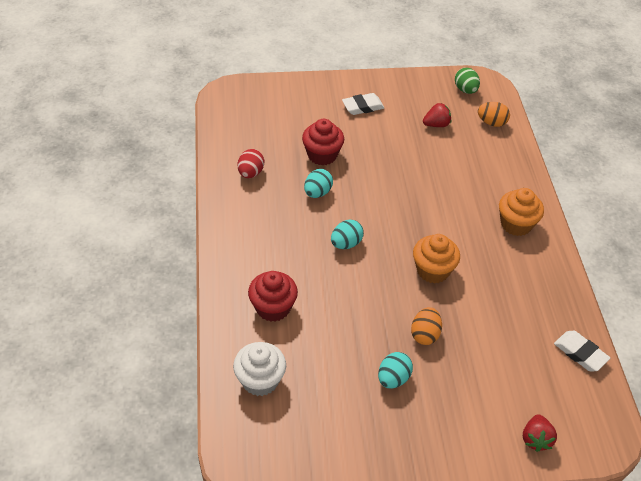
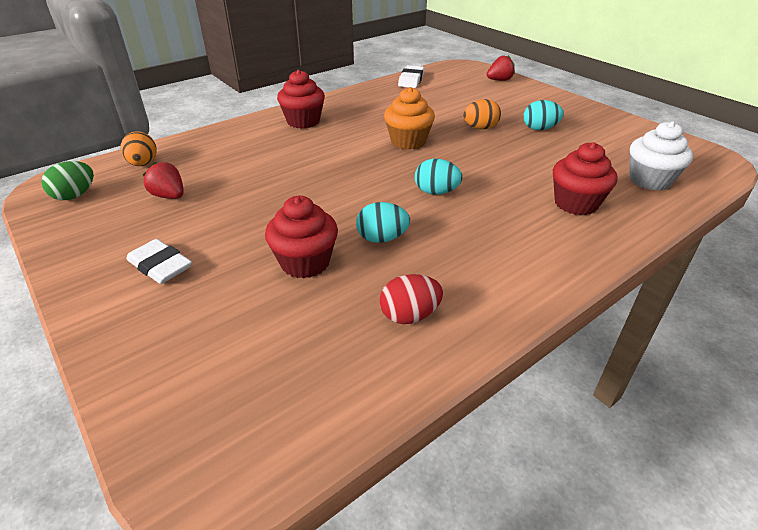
camera: 120 degrees left, 10 degrees down
orange cupcake [499,188,544,236] -> red cupcake [277,70,325,129]

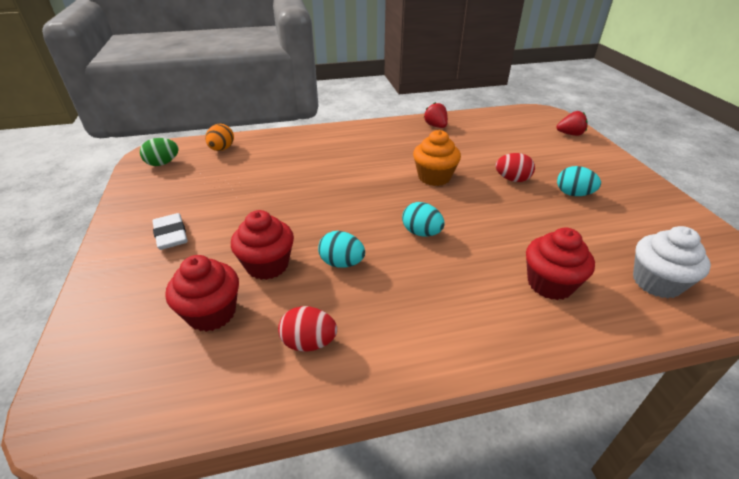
camera: 25 degrees right, 0 degrees up
red strawberry [143,162,184,199] -> red strawberry moved to [424,102,448,128]
red cupcake [277,70,325,129] -> red cupcake moved to [165,255,239,332]
white eraser [398,65,424,88] -> none
orange egg [463,99,501,129] -> red egg [496,153,535,182]

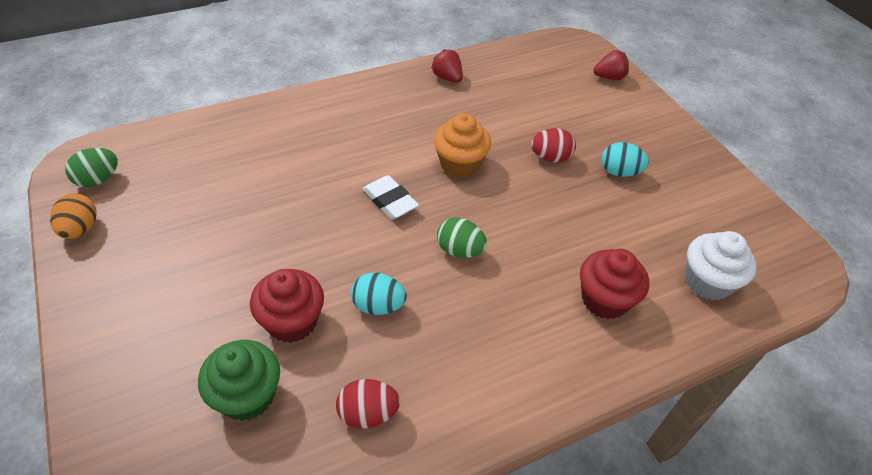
camera: 15 degrees left, 10 degrees up
white eraser [152,213,188,250] -> white eraser moved to [362,175,419,219]
red cupcake [165,255,239,332] -> green cupcake [198,340,280,421]
orange egg [205,124,234,151] -> orange egg moved to [50,193,97,239]
turquoise egg [402,202,444,237] -> green egg [437,218,487,258]

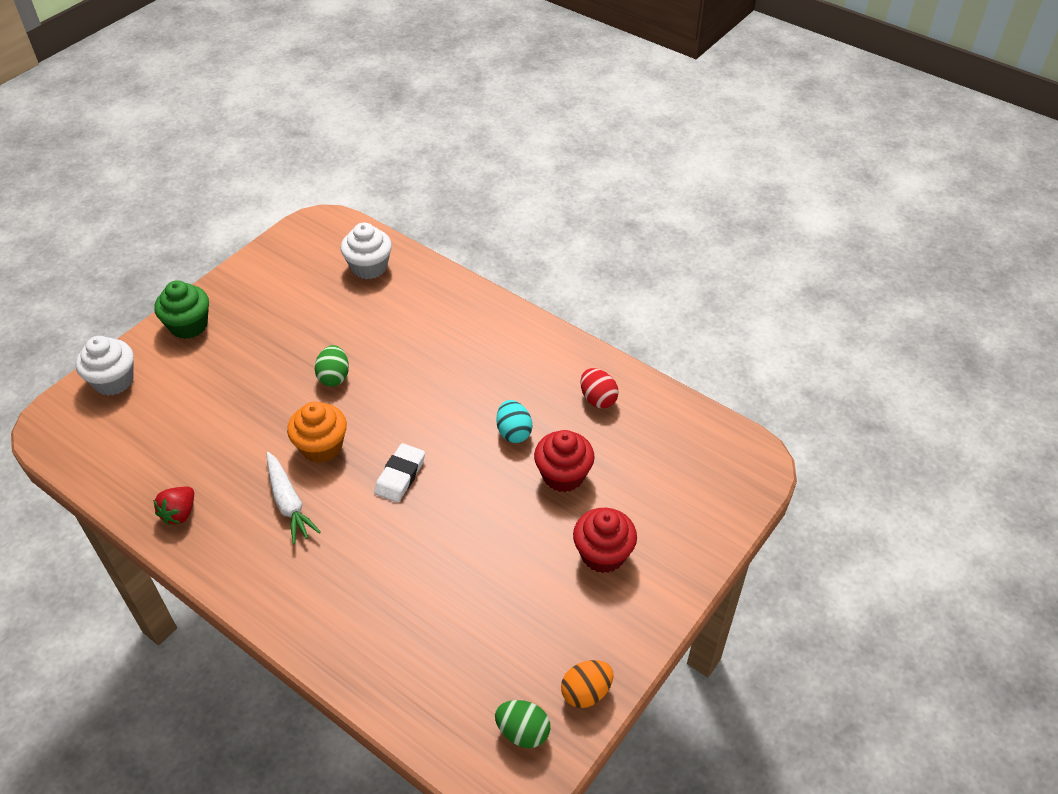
camera: 115 degrees left, 0 degrees up
green cupcake [198,340,280,421] -> green cupcake moved to [154,280,209,339]
green egg [437,218,487,258] -> green egg moved to [315,345,349,387]
red egg [531,128,576,162] -> none
red cupcake [580,249,649,319] -> red cupcake moved to [573,508,637,573]
red strawberry [593,50,629,80] -> white cupcake [75,336,134,396]
turquoise egg [601,142,649,177] -> none
none -> white carrot [267,452,321,544]

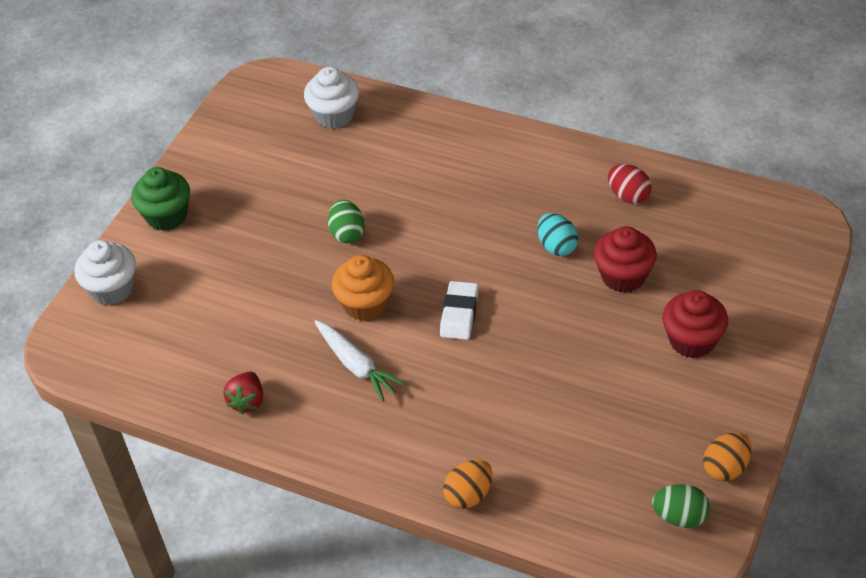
camera: 10 degrees left, 0 degrees up
none -> orange egg [443,460,493,509]

